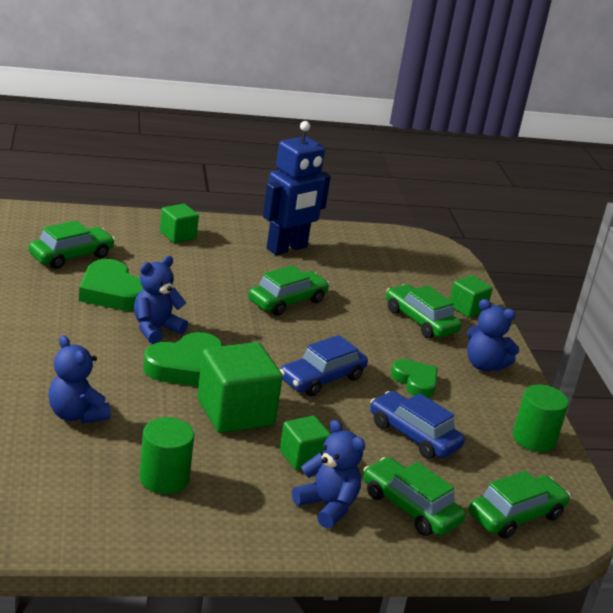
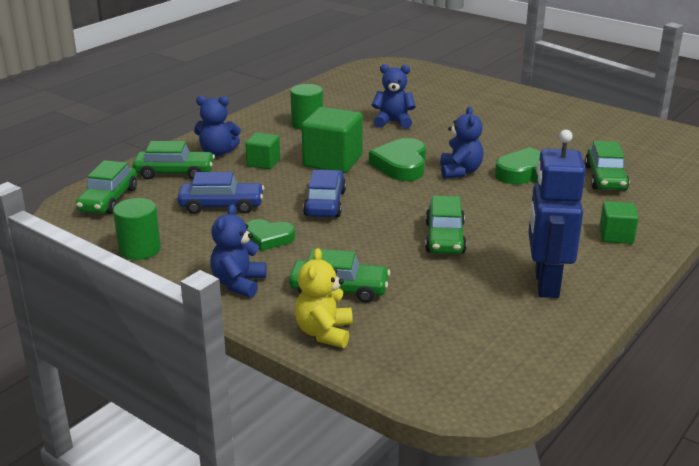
camera: 140 degrees right, 0 degrees up
green cube [450,275,493,318] -> yellow teddy bear [295,248,353,348]
blue teddy bear [467,299,519,371] -> blue teddy bear turned 60 degrees counterclockwise [210,204,267,298]

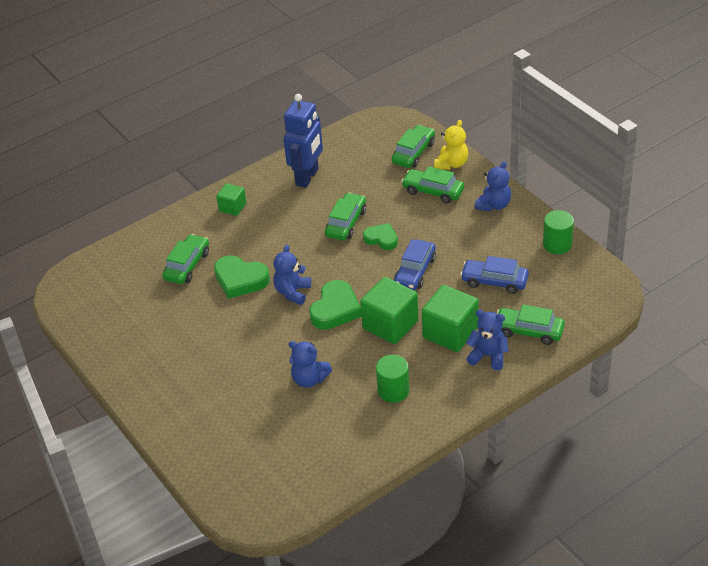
camera: 160 degrees left, 15 degrees up
green car [76,160,137,214] -> green car moved to [392,125,435,168]
green cube [245,132,280,169] -> green cube [422,285,479,352], size x1.78
green heart [246,219,295,251] -> green heart moved to [363,223,398,250]

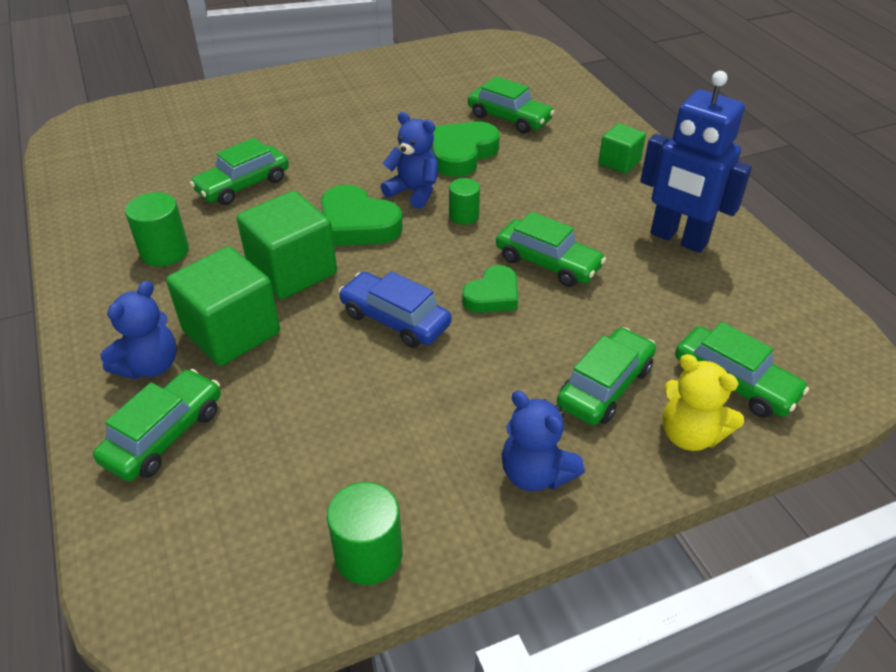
camera: 100 degrees right, 0 degrees up
blue teddy bear [289,341,332,388] -> green car [190,138,289,205]
blue car [460,256,529,294] -> none
none -> green cylinder [449,178,480,225]

